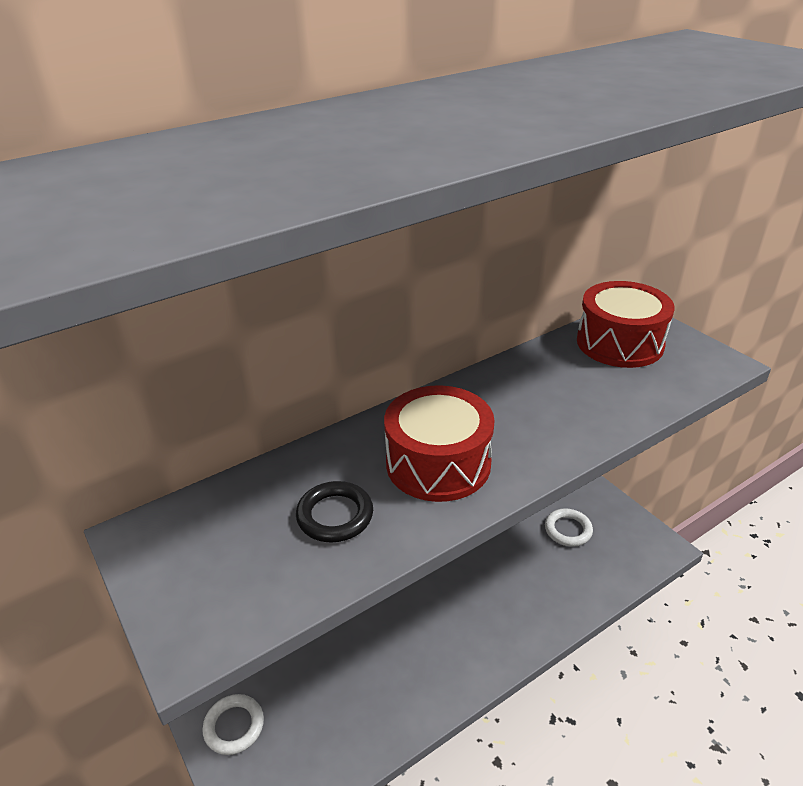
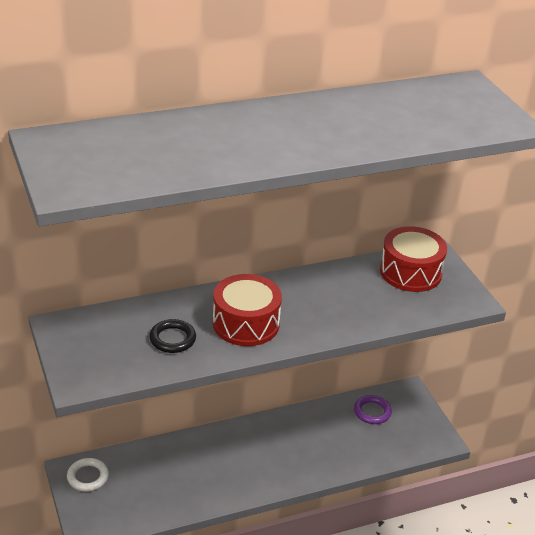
camera: 10 degrees right, 0 degrees up
white ring [545,508,593,547] -> purple ring [354,395,392,424]

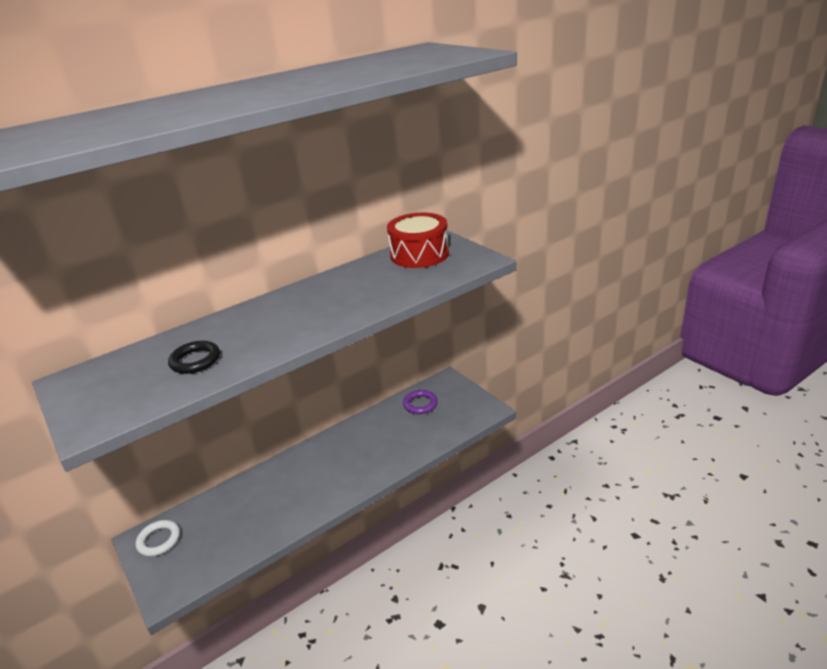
camera: 10 degrees left, 5 degrees down
red drum [213,274,282,346] -> none

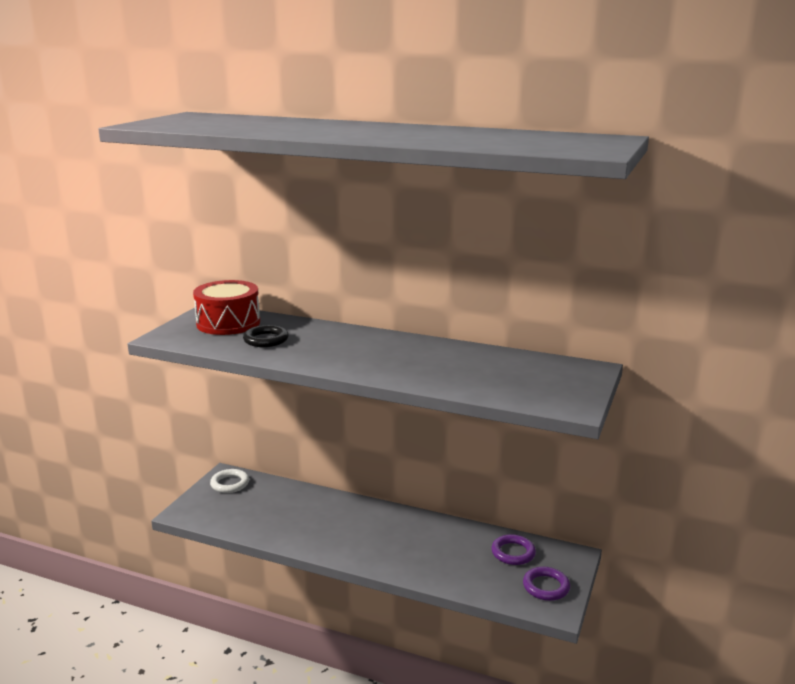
camera: 55 degrees right, 10 degrees down
red drum [387,213,449,268] -> red drum moved to [193,280,260,335]
none -> purple ring [523,567,570,601]

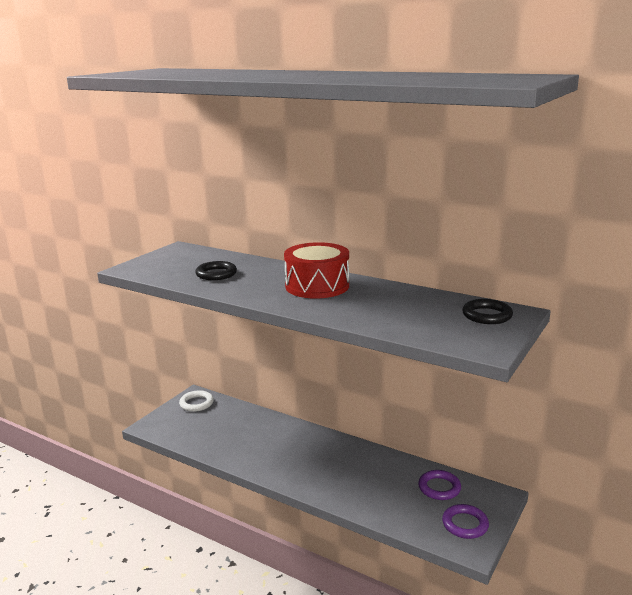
camera: 10 degrees right, 0 degrees up
red drum [193,280,260,335] -> red drum moved to [284,242,349,298]
none -> black ring [462,299,513,324]

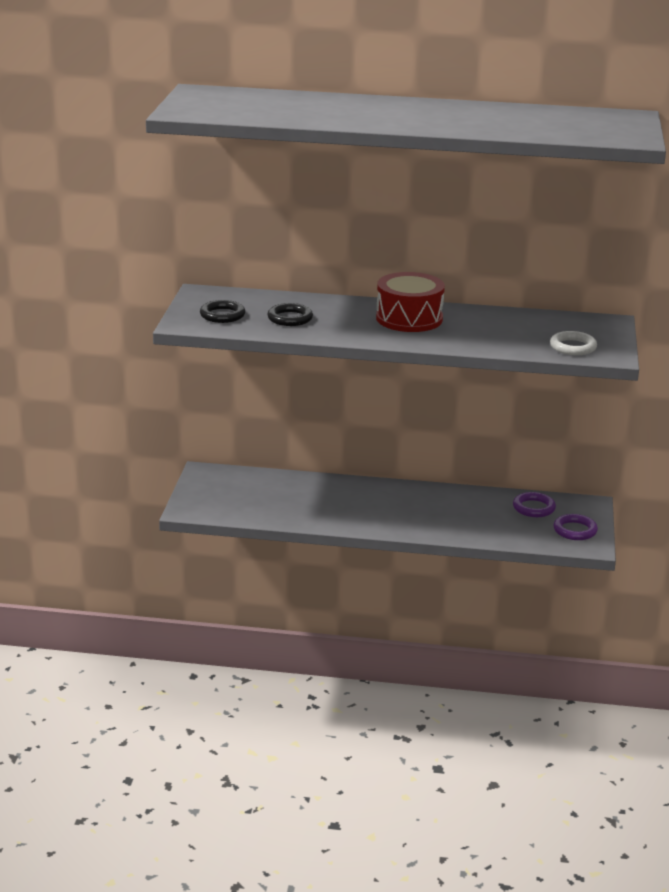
camera: 25 degrees left, 5 degrees up
white ring [179,390,214,412] -> white ring moved to [550,331,597,355]
black ring [462,299,513,324] -> black ring moved to [200,300,245,323]

